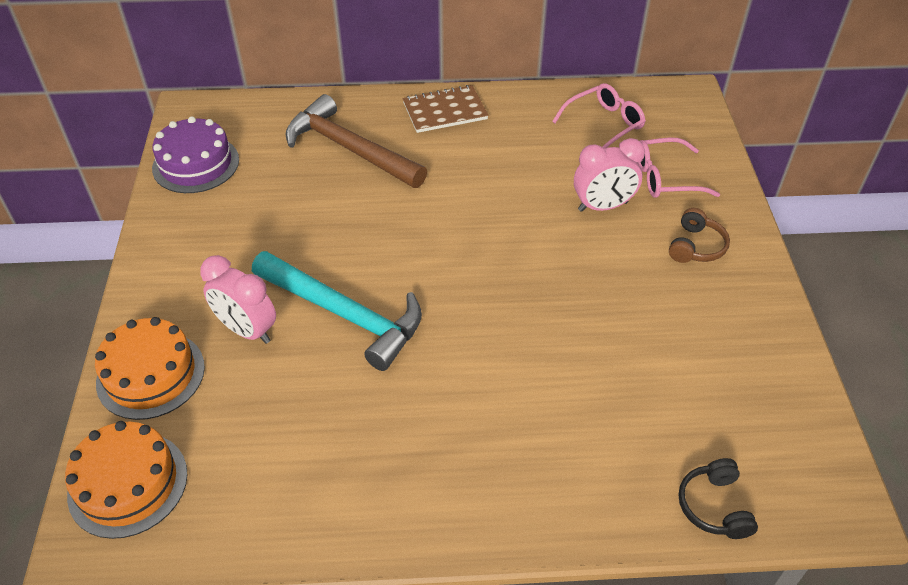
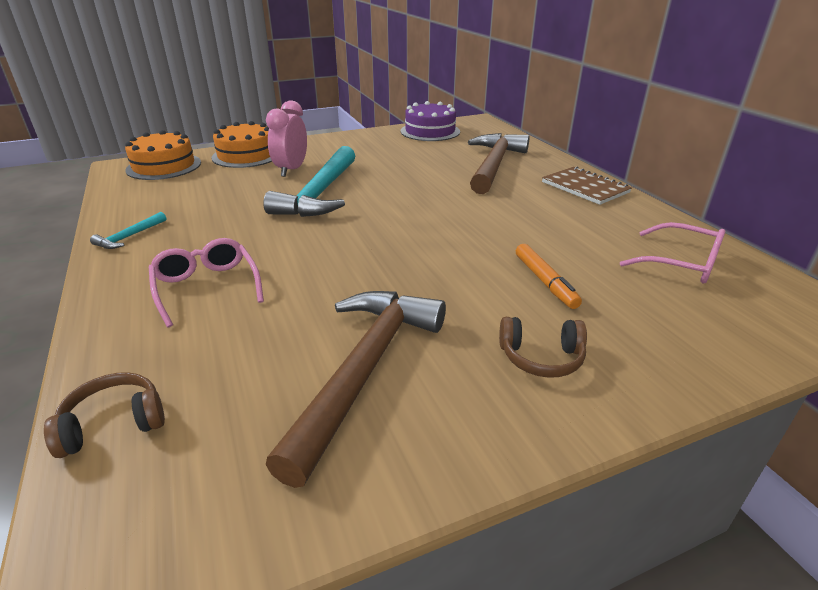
camera: 70 degrees right, 15 degrees down
pink clock [574,138,645,212] -> orange marker [516,244,582,309]
pink glasses [638,137,720,198] -> pink glasses moved to [149,238,264,327]
black headphones [678,458,758,539] -> brown headphones [44,372,165,458]
none -> turquoise hammer [90,212,166,249]
none -> brown hammer [266,291,446,488]

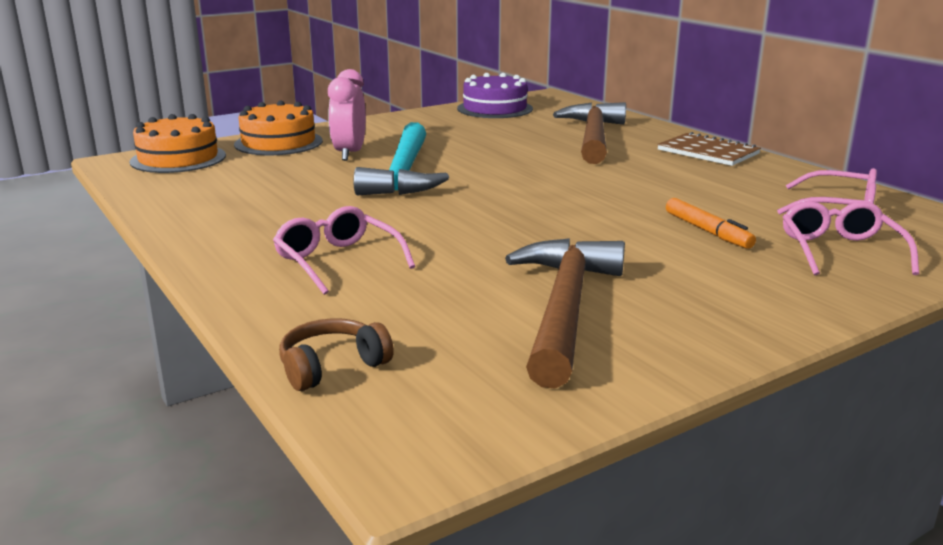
camera: 10 degrees left, 10 degrees down
turquoise hammer [90,212,166,249] -> none
brown headphones [499,317,587,378] -> none
none -> pink glasses [783,201,919,275]

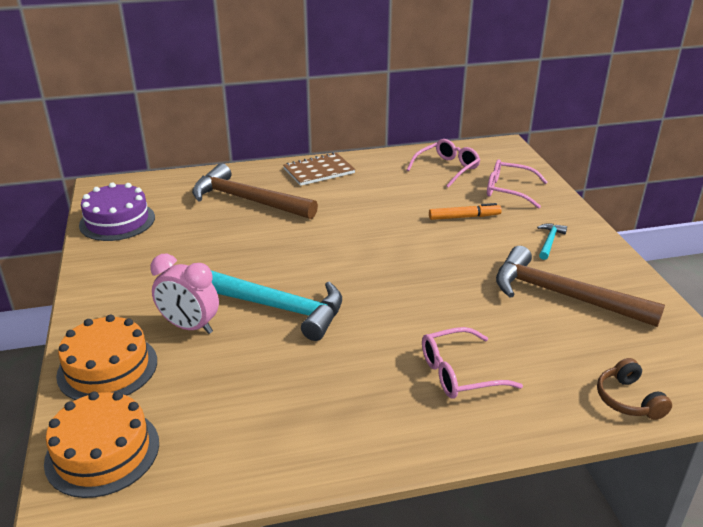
camera: 70 degrees left, 10 degrees up
none -> turquoise hammer [537,224,567,260]

